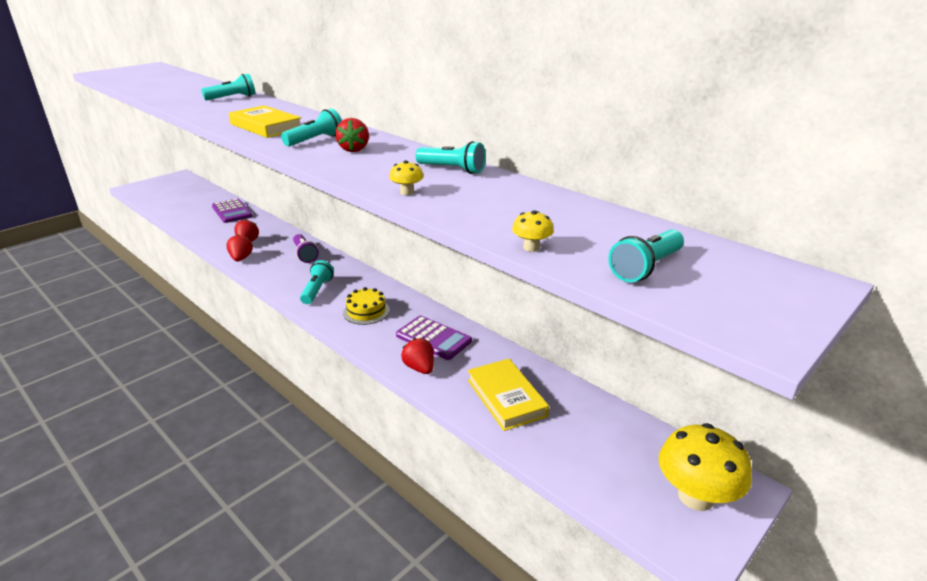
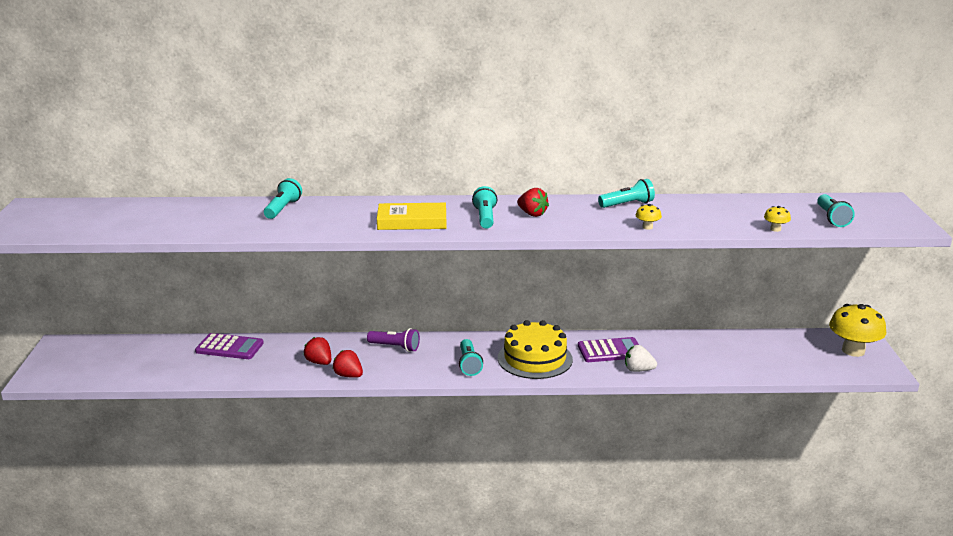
camera: 45 degrees left, 5 degrees down
turquoise flashlight [300,260,334,304] -> turquoise flashlight turned 150 degrees counterclockwise [459,339,483,376]
yellow cake [343,287,390,325] -> yellow cake [498,320,573,379], size x1.71
red strawberry [401,338,434,374] -> white strawberry [625,345,657,372]
yellow book [468,359,549,431] -> none

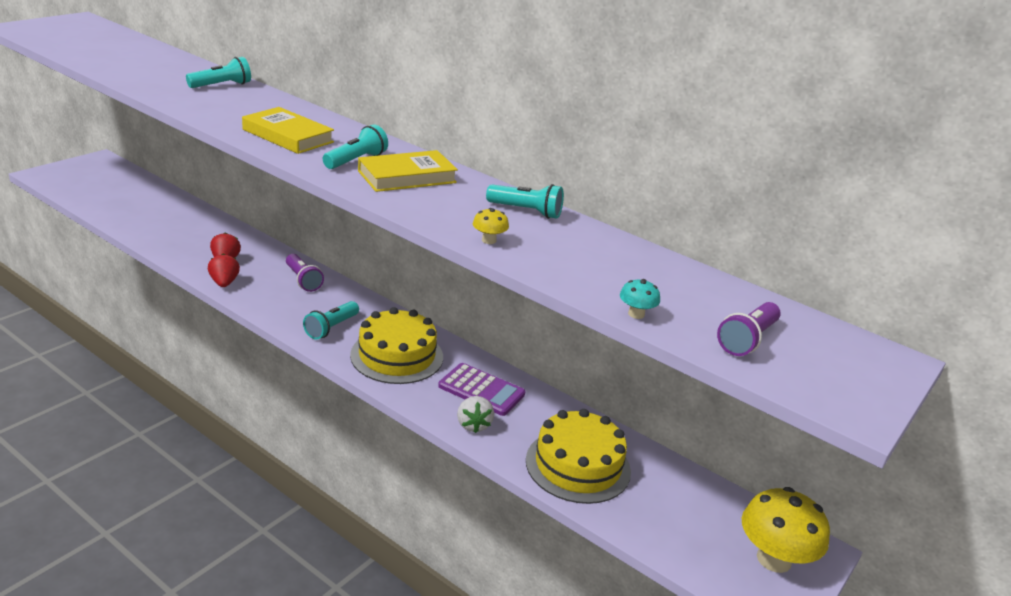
camera: 35 degrees right, 5 degrees up
purple calculator [195,333,264,359] -> none
red strawberry [517,188,549,217] -> yellow book [358,150,458,192]
white strawberry [625,345,657,372] -> white strawberry turned 150 degrees counterclockwise [457,396,494,433]
yellow mushroom [764,206,791,232] -> turquoise mushroom [620,279,660,319]
turquoise flashlight [817,194,855,227] -> purple flashlight [717,302,781,356]
none -> yellow cake [526,409,631,504]

